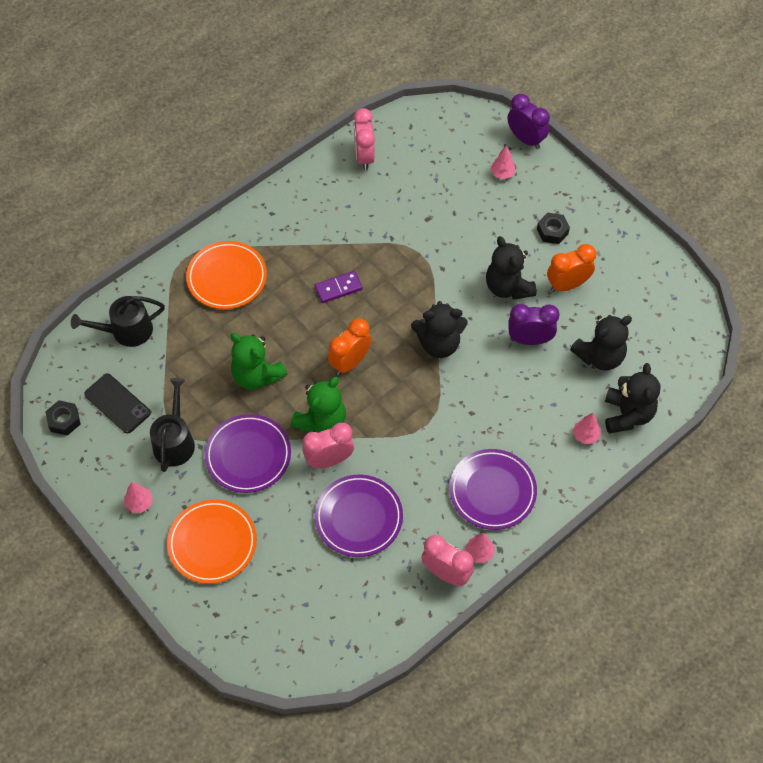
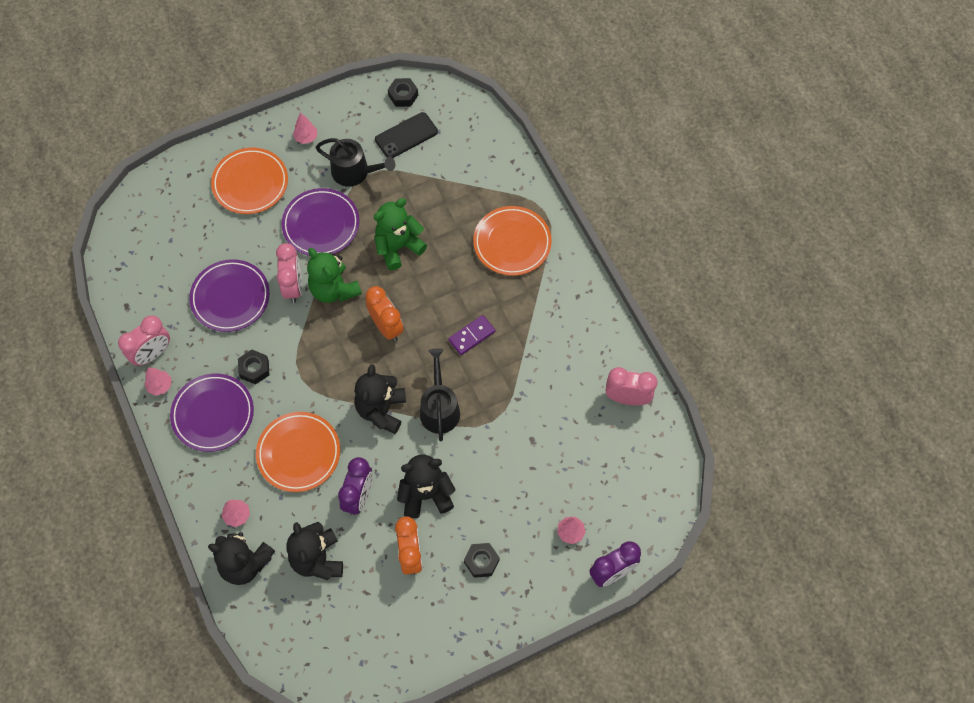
camera: 105 degrees right, 5 degrees up
black watering can [71,296,165,347] -> black watering can moved to [420,348,460,441]
purple domino [315,271,363,303] -> purple domino turned 60 degrees clockwise [448,315,496,355]
none -> black nut [238,350,269,385]
none -> orange plate [256,412,340,492]

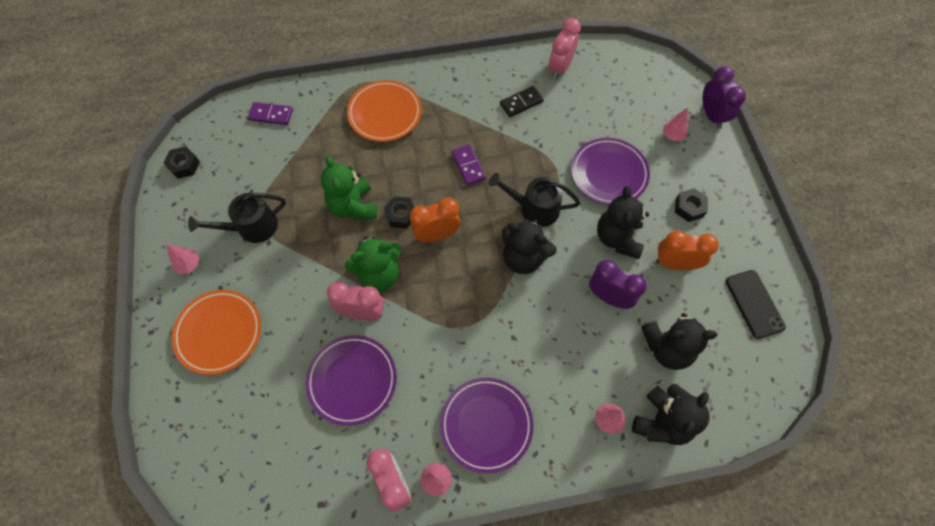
camera: 75 degrees left, 0 degrees up
black nut [238,350,269,385] -> black nut moved to [384,196,414,229]
orange plate [256,412,340,492] -> none
purple plate [281,188,360,256] -> purple plate moved to [571,138,650,205]
black watering can [316,138,395,187] -> black watering can turned 150 degrees counterclockwise [188,193,286,243]
black phone [375,112,438,158] -> black phone moved to [725,270,786,339]
none -> purple domino [248,102,293,125]
none -> black domino [500,86,544,117]

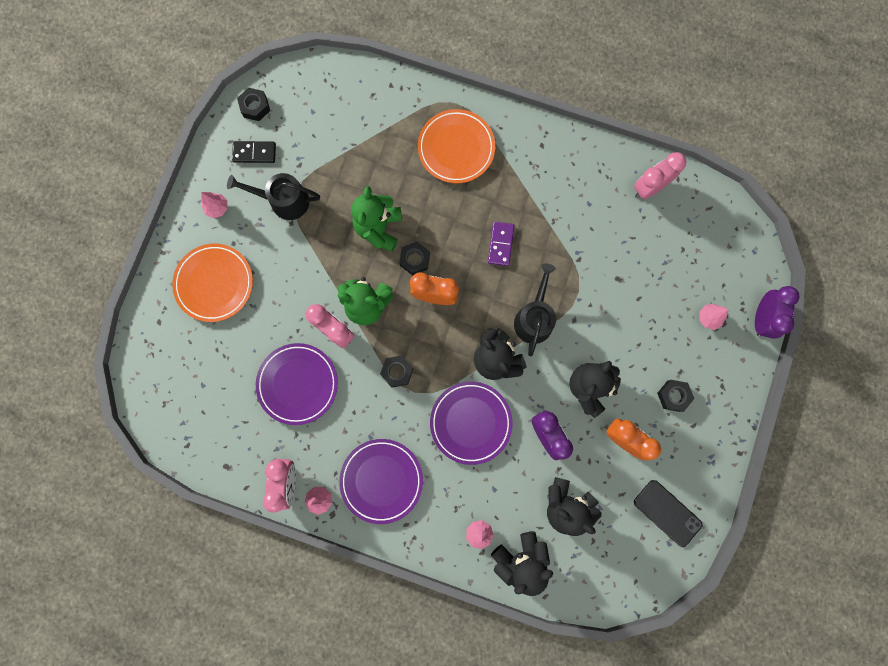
camera: 30 degrees right, 15 degrees up
purple domino [248,102,293,125] -> none
black watering can [489,173,580,227] -> black watering can turned 60 degrees clockwise [514,264,556,356]
black domino [500,86,544,117] -> black domino moved to [232,141,276,163]
purple plate [571,138,650,205] -> purple plate moved to [430,382,513,465]
black phone [725,270,786,339] -> black phone turned 60 degrees counterclockwise [634,480,703,547]
none -> black nut [380,355,413,388]

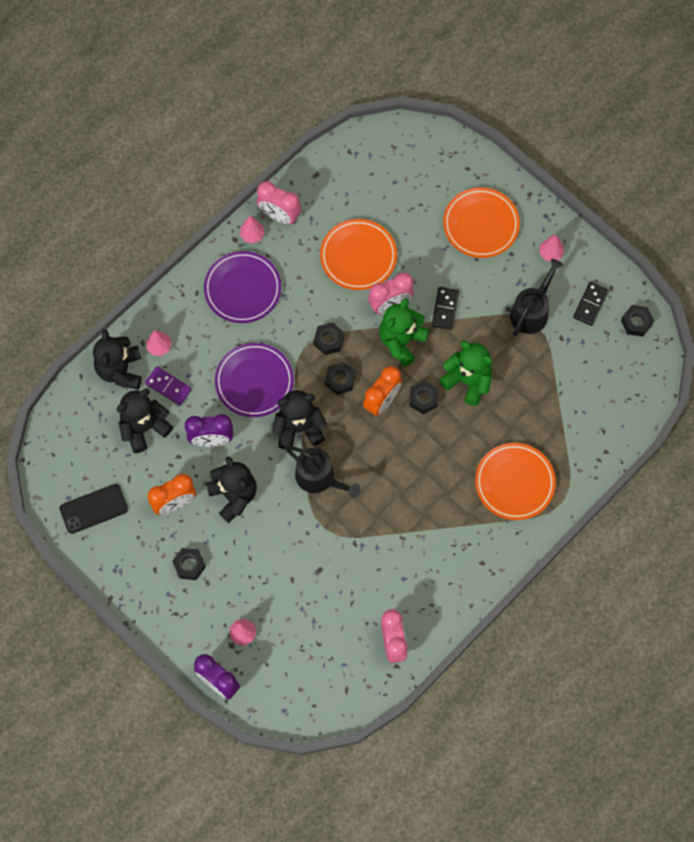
camera: 115 degrees right, 10 degrees down
purple plate [256,343,338,425] -> orange plate [320,219,397,290]
purple domino [488,222,514,266] -> purple domino moved to [145,367,192,405]
none -> black nut [325,362,356,395]
none -> black domino [432,287,459,330]

